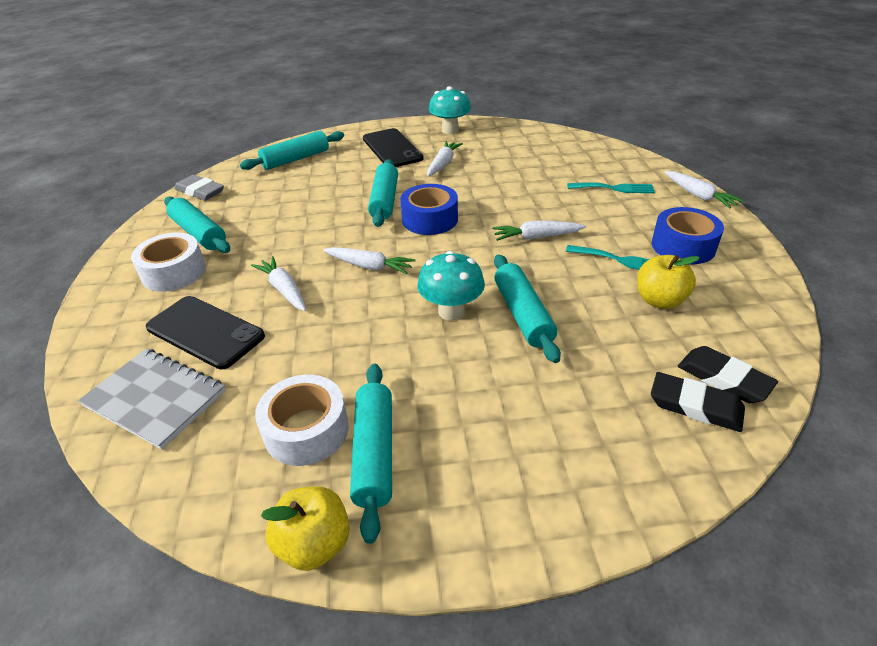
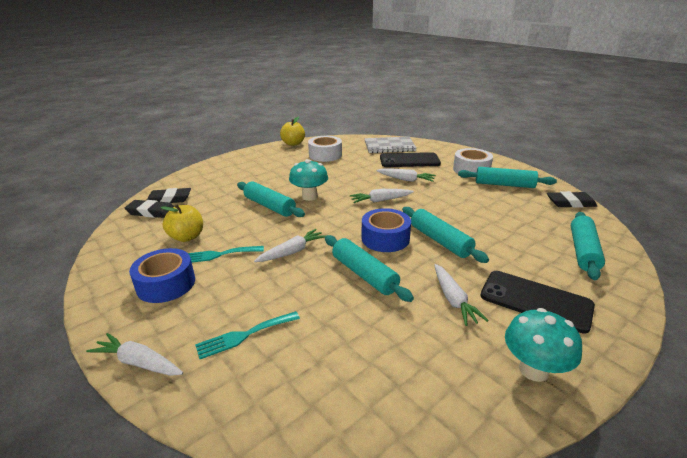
camera: 145 degrees right, 10 degrees down
grey eraser [174,175,224,201] -> black eraser [547,191,597,208]
turquoise rolling pin [350,364,392,544] -> turquoise rolling pin moved to [325,235,414,302]

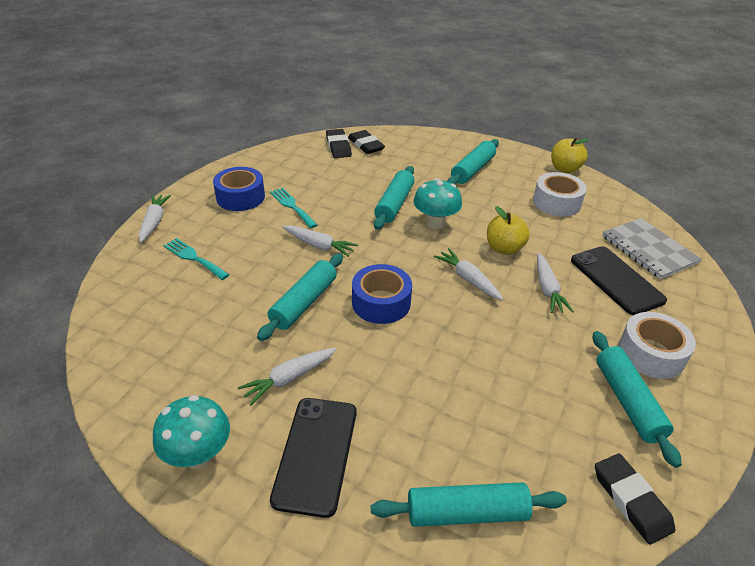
camera: 65 degrees right, 10 degrees up
yellow apple [160,204,203,242] -> yellow apple moved to [487,206,530,255]
turquoise rolling pin [402,207,489,263] -> turquoise rolling pin moved to [447,139,499,185]

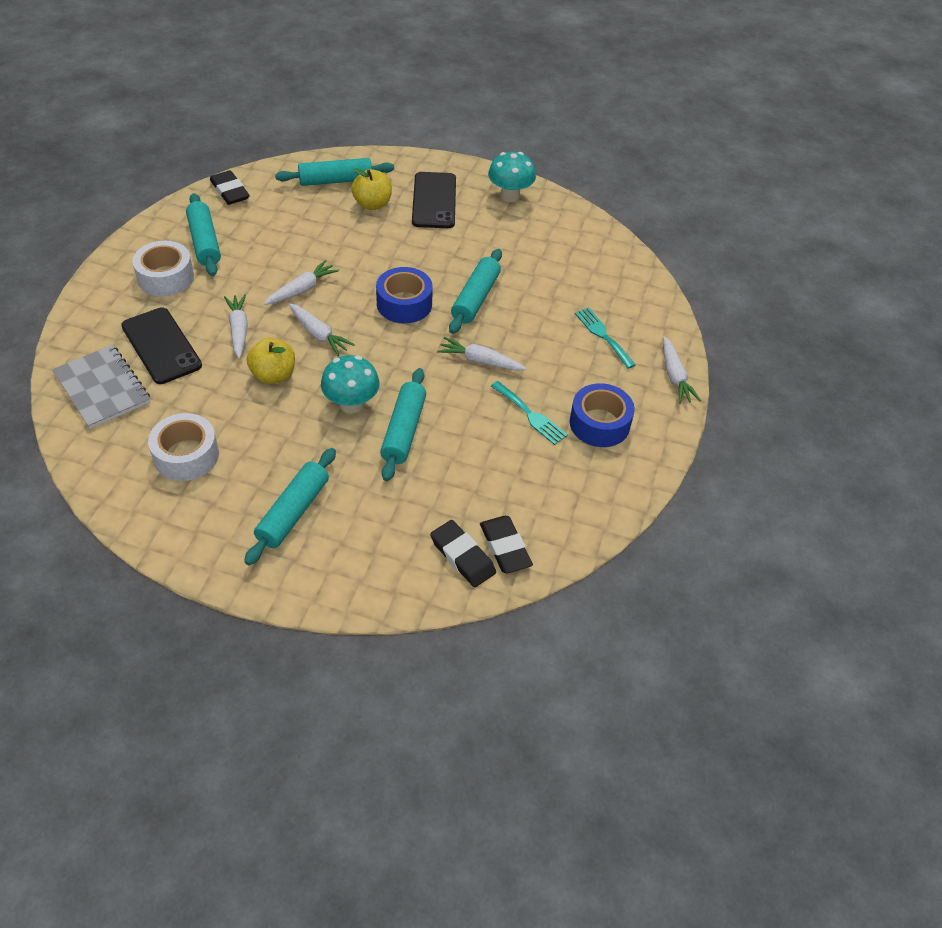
camera: 170 degrees right, 10 degrees up
turquoise fork [163,238,230,280] -> turquoise fork turned 150 degrees counterclockwise [575,307,636,369]
white carrot [238,348,336,405] -> white carrot moved to [264,260,339,305]
yellow apple [551,137,590,173] -> yellow apple moved to [351,168,392,210]

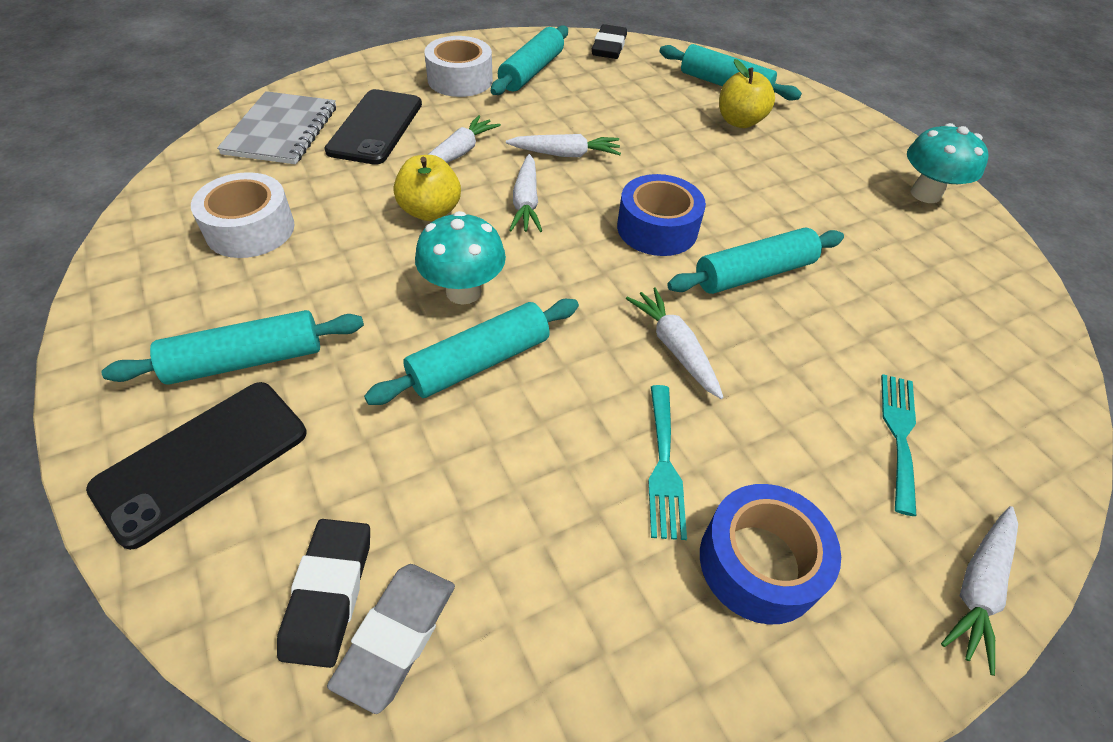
camera: 45 degrees right, 0 degrees up
black phone [412,172,456,228] -> black phone moved to [86,382,307,550]
black eraser [480,516,533,574] -> grey eraser [327,564,455,714]

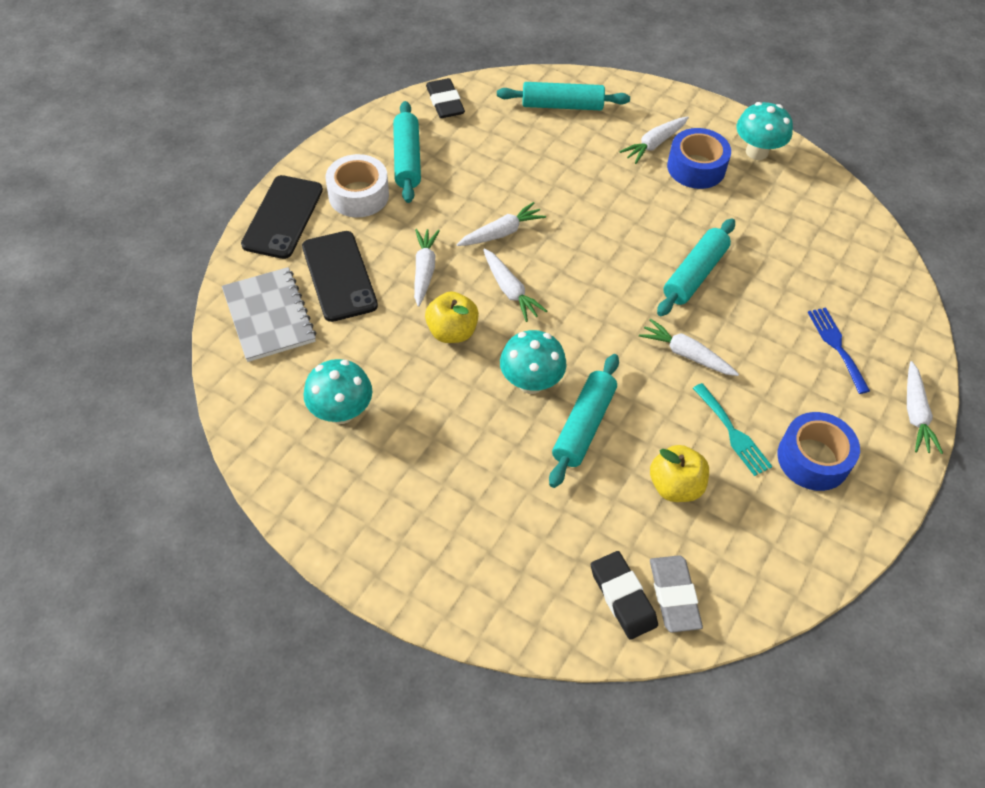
camera: 30 degrees left, 5 degrees up
black phone [86,382,307,550] -> black phone moved to [241,175,323,259]
turquoise rolling pin [101,310,364,385] -> none
white tape [191,172,295,258] -> turquoise mushroom [304,359,372,424]
blue tape [617,174,706,256] -> blue tape moved to [667,128,731,189]
yellow apple [719,59,775,128] -> yellow apple moved to [650,445,709,502]
turquoise fork [881,374,917,516] -> blue fork [808,308,870,394]
none -> white carrot [620,116,689,164]

